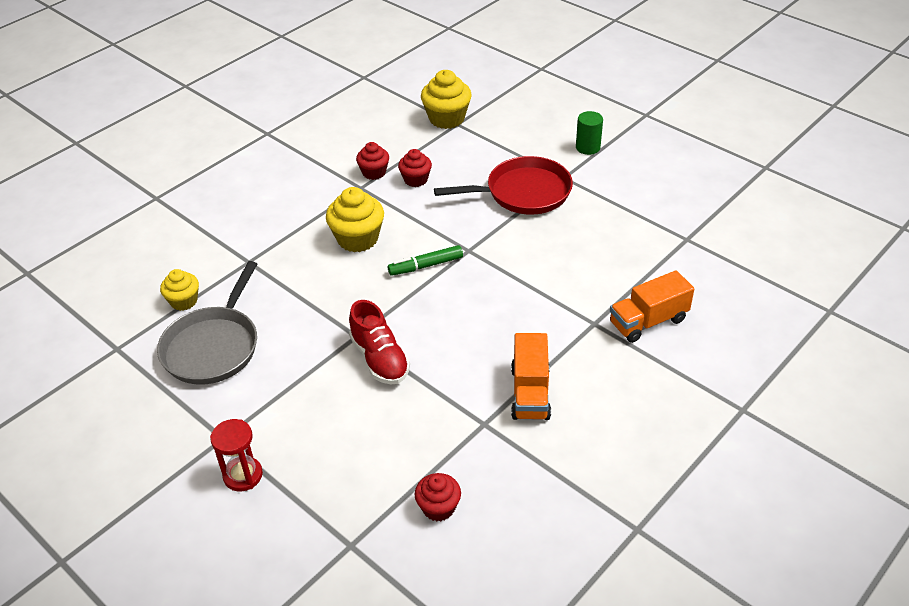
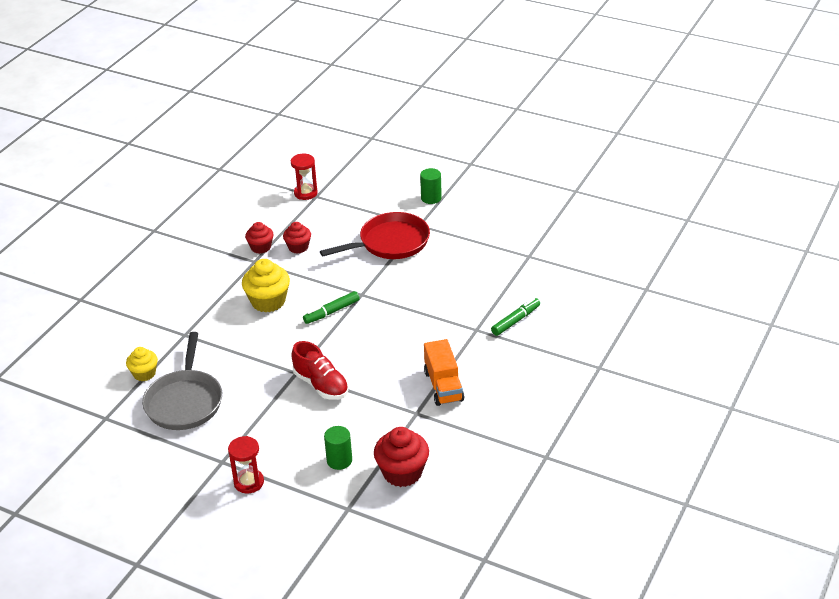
camera: 15 degrees left, 5 degrees down
red cupcake [415,473,461,521] -> red cupcake [374,427,429,487], size x1.62
yellow cupcake [421,70,472,129] -> red hourglass [291,153,318,200]
orange truck [610,270,694,343] -> green marker [491,298,540,336]
none -> green cylinder [324,426,352,470]

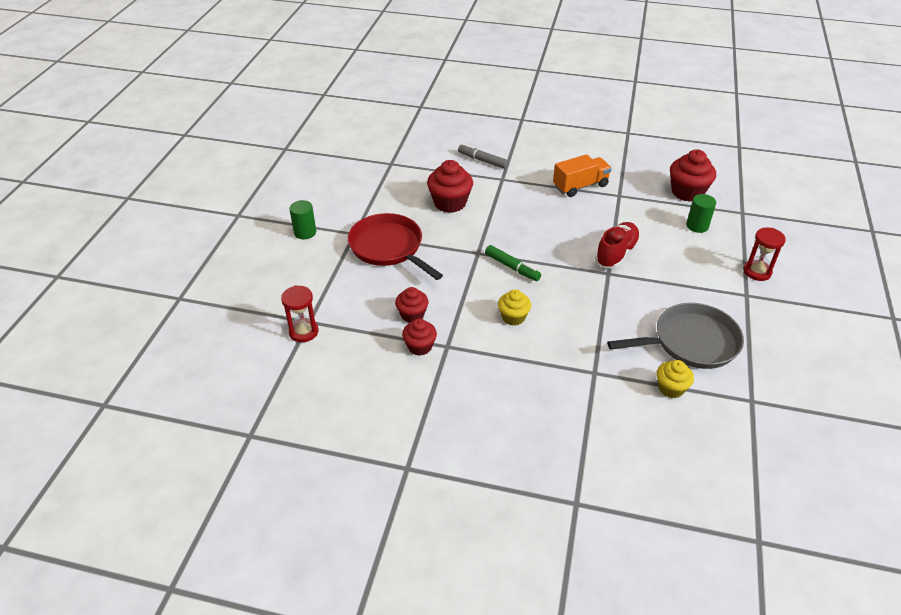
camera: 105 degrees left, 5 degrees up
yellow cupcake [242,259,290,312] -> yellow cupcake [498,289,531,326], size x0.62
green marker [491,298,540,336] -> grey marker [458,144,509,169]
none -> red cupcake [427,160,473,213]

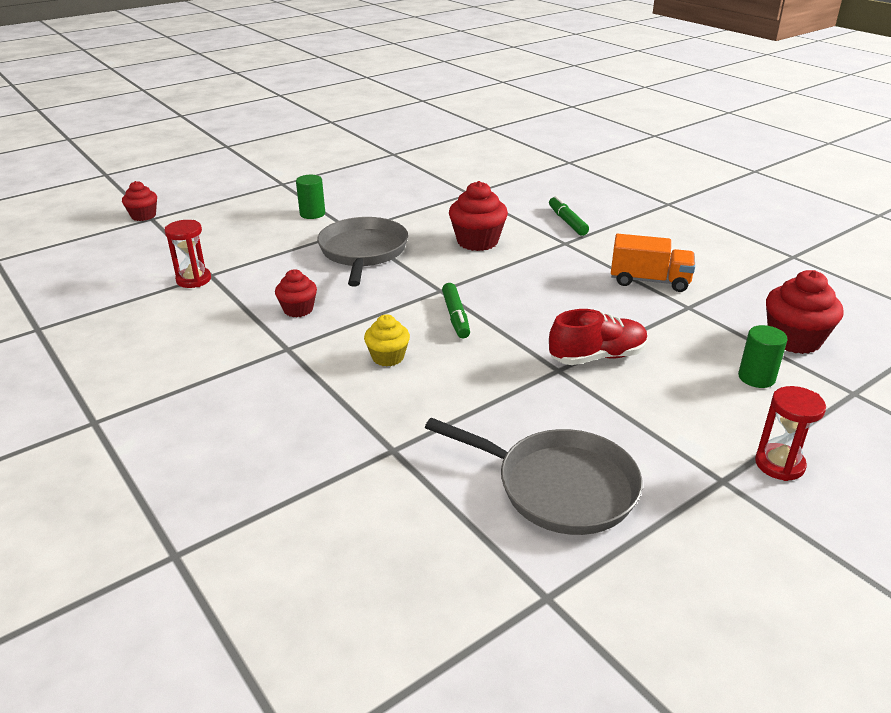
camera: 40 degrees right, 10 degrees down
red pan [348,213,443,280] -> grey pan [317,217,408,286]
red cupcake [402,319,437,356] -> red cupcake moved to [122,181,157,221]
grey marker [458,144,509,169] -> green marker [549,196,589,236]
yellow cupcake [657,360,694,398] -> none

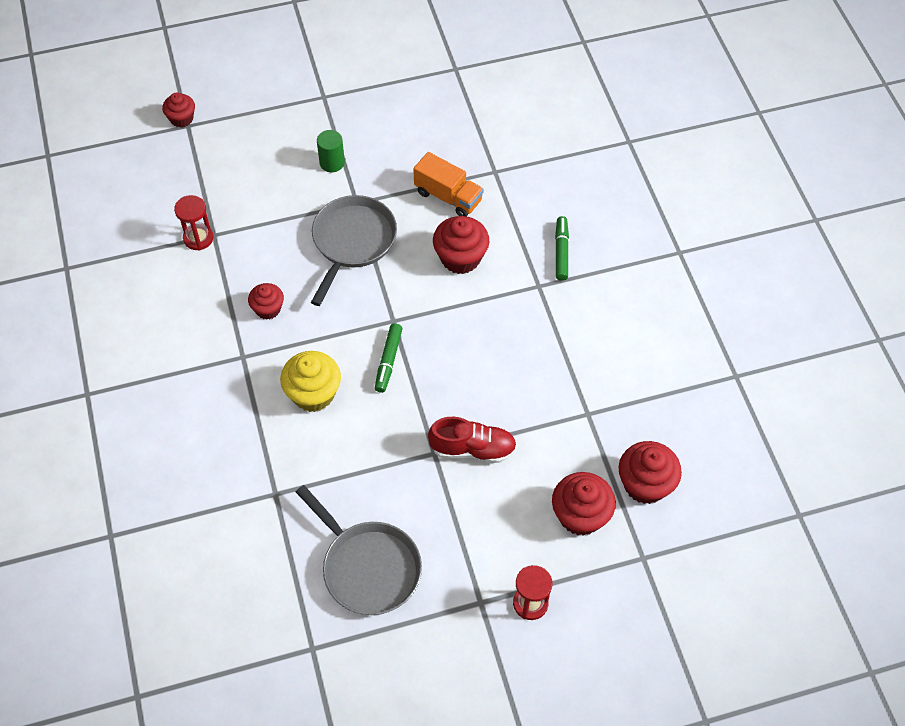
camera: 20 degrees right, 25 degrees up
yellow cupcake [364,314,410,367] -> yellow cupcake [280,351,341,412], size x1.62
orange truck [611,234,695,292] -> orange truck moved to [413,152,484,217]
green cylinder [738,325,788,388] -> red cupcake [552,472,616,536]

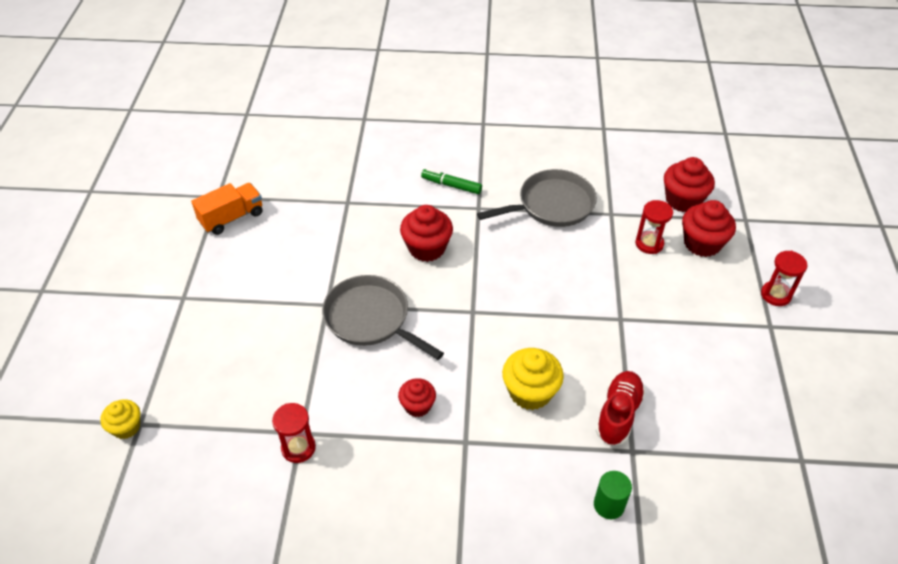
camera: 70 degrees left, 10 degrees down
red cupcake [162,92,195,128] -> yellow cupcake [100,399,140,439]
grey pan [296,485,422,615] -> grey pan moved to [477,169,597,227]
green cylinder [317,130,345,172] -> green cylinder moved to [594,471,632,519]
green marker [375,323,403,393] -> none
orange truck [413,152,484,217] -> orange truck moved to [191,183,262,235]
red shoe [428,417,517,463] -> red shoe moved to [596,371,645,445]
none -> red hourglass [635,200,673,254]

